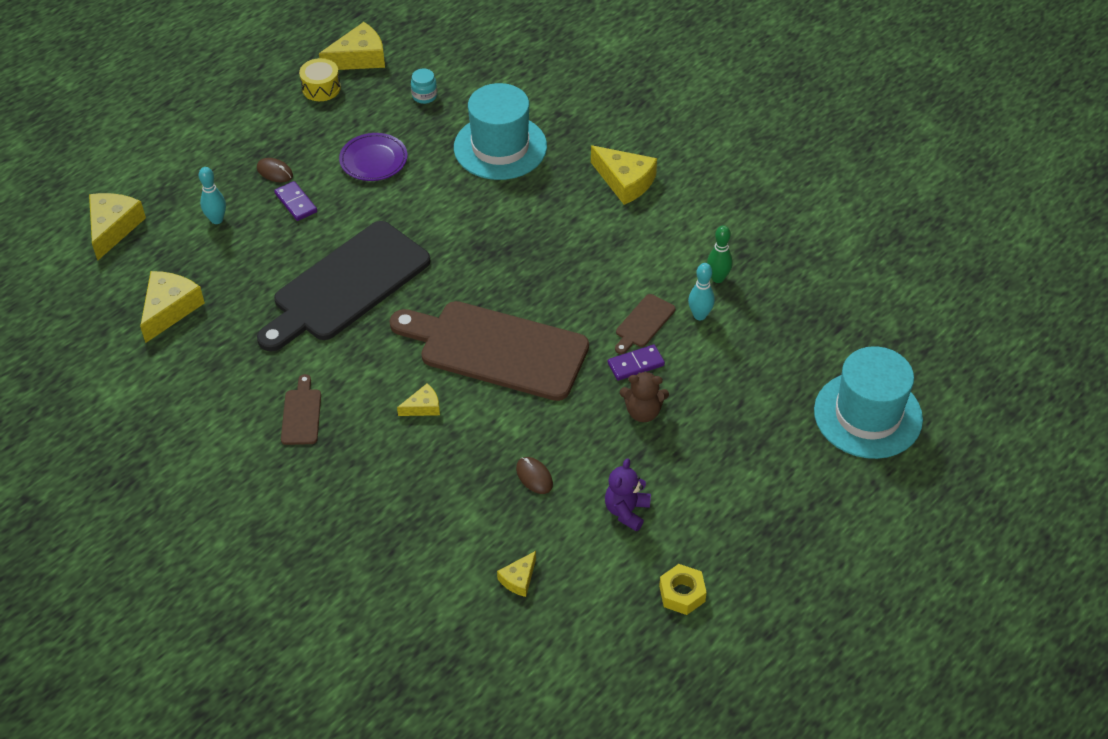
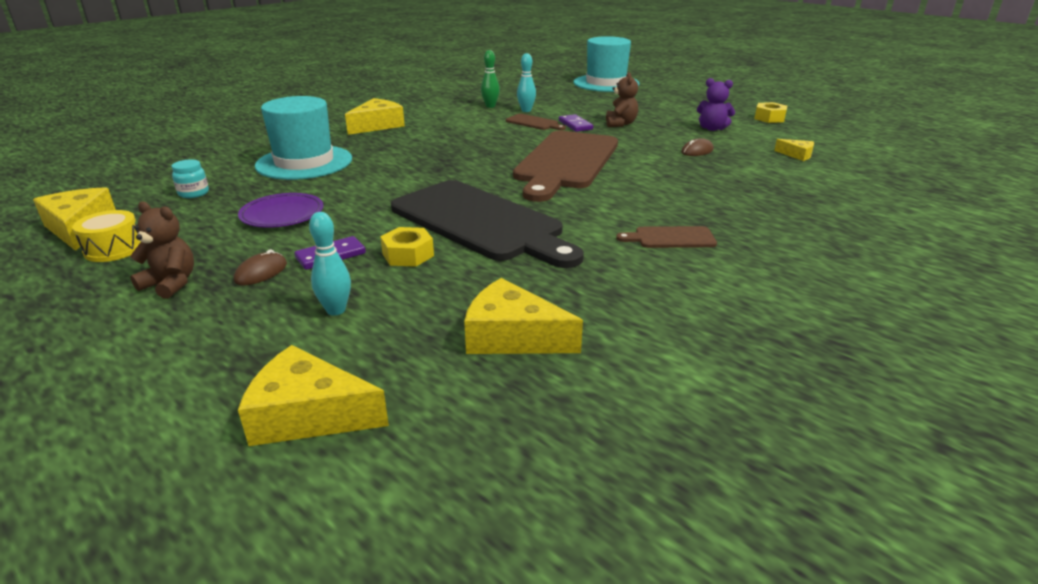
camera: 90 degrees left, 20 degrees down
yellow cheese [397,383,440,416] -> none
none -> brown teddy bear [130,201,194,299]
none -> yellow nut [380,227,434,267]

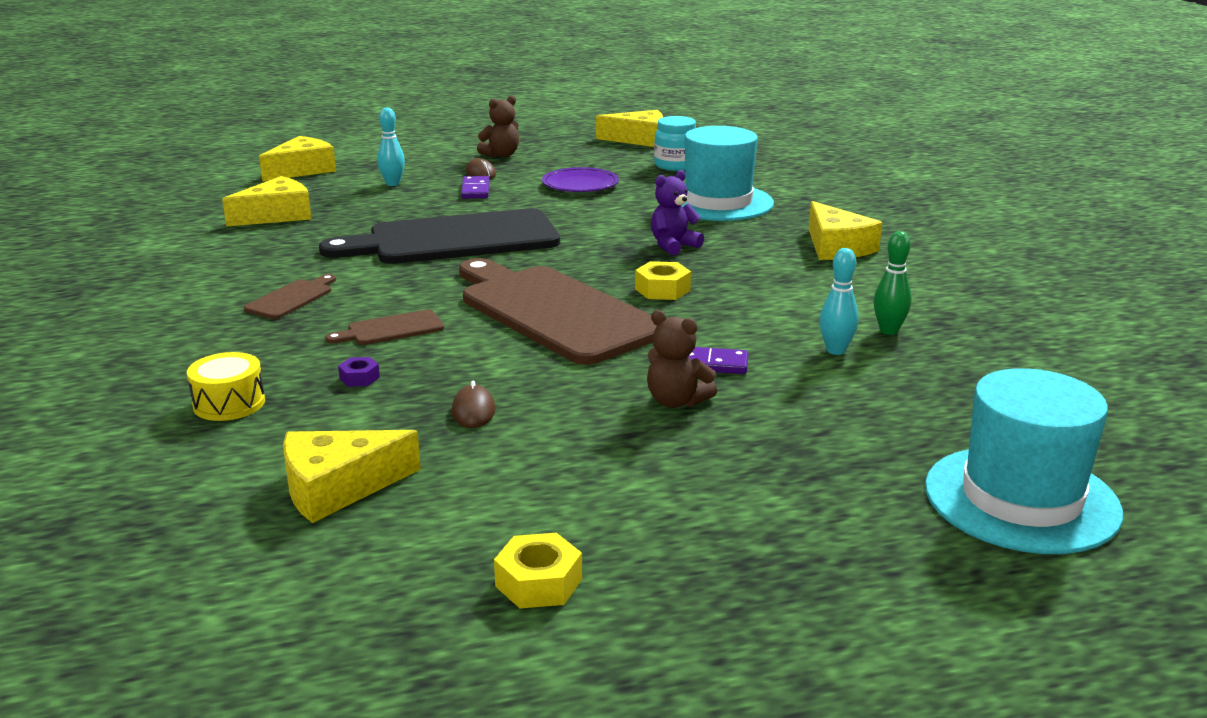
camera: 120 degrees right, 5 degrees down
yellow drum [72,210,141,262] -> yellow drum moved to [187,352,265,421]
turquoise jar [171,159,209,198] -> turquoise jar [654,116,696,171], size x1.53
yellow nut [380,227,434,267] -> yellow nut moved to [635,261,691,300]
brown cutting board [506,114,566,130] -> brown cutting board moved to [325,309,444,345]
purple teddy bear [697,78,735,131] -> purple teddy bear moved to [651,170,704,255]
yellow cheese [774,139,814,161] -> yellow cheese [283,430,421,523], size x1.84
none -> purple nut [338,357,380,387]

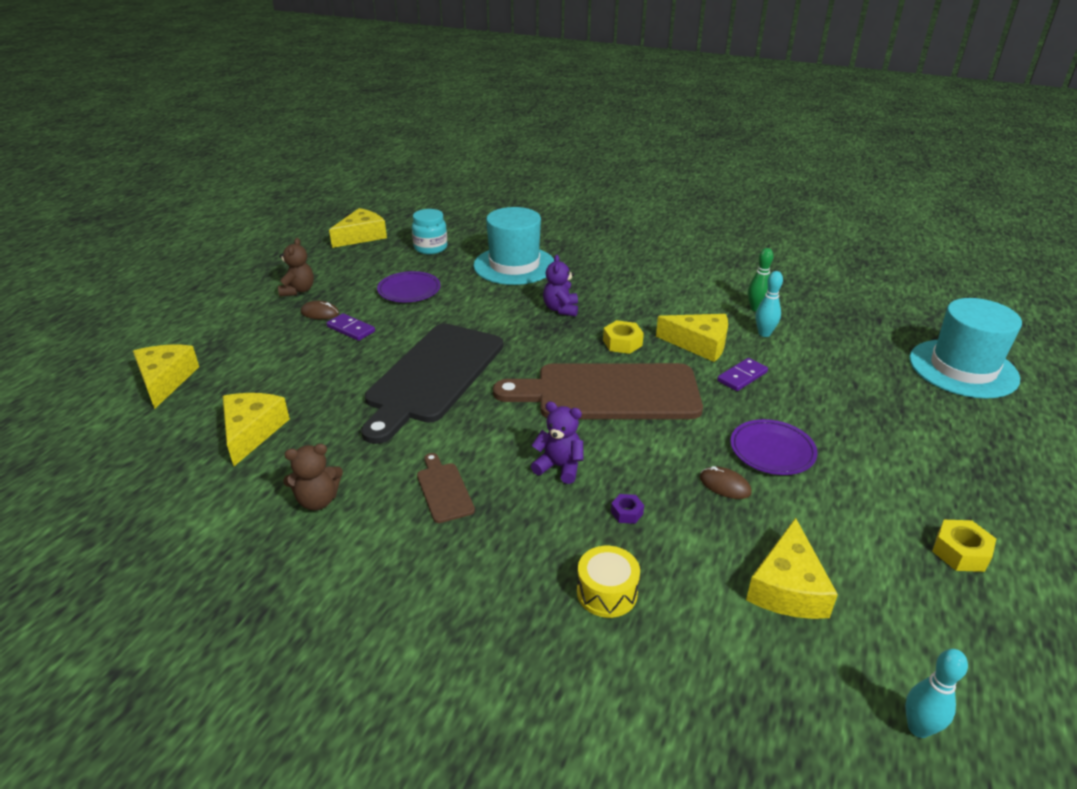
camera: 50 degrees left, 10 degrees up
brown cutting board [325,309,444,345] -> purple teddy bear [531,402,584,484]
turquoise bowling pin [377,107,405,186] -> turquoise bowling pin moved to [905,649,968,738]
brown teddy bear [647,310,717,408] -> brown teddy bear moved to [283,444,343,510]
yellow cheese [809,201,882,260] -> yellow cheese moved to [656,314,728,362]
none -> purple plate [730,419,818,475]

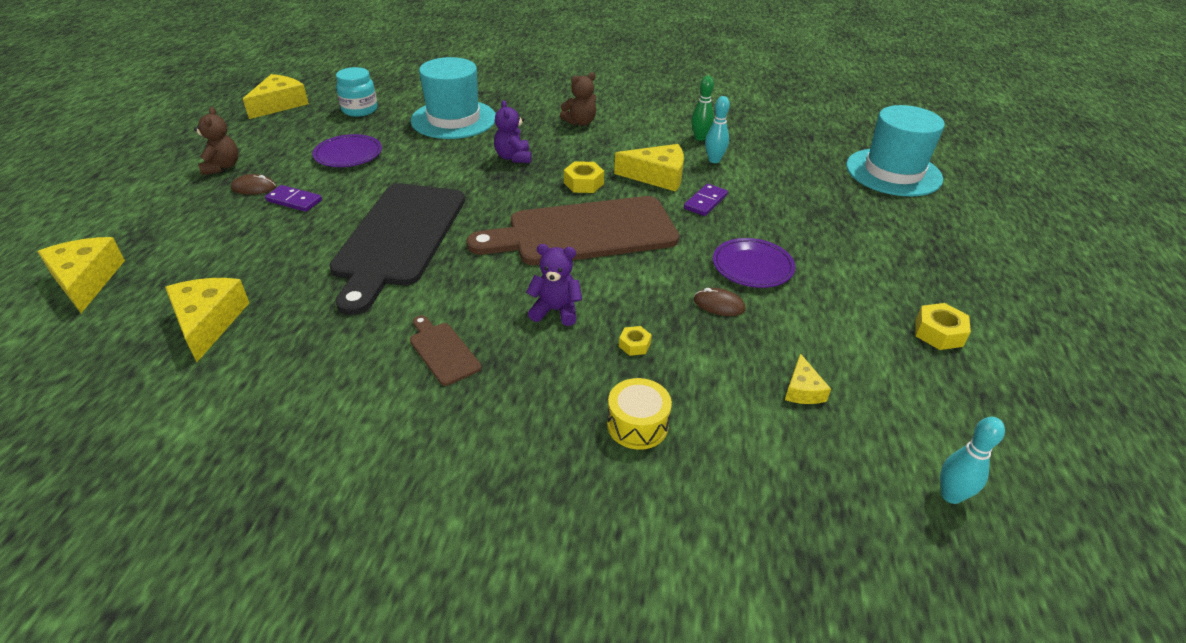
camera: 15 degrees left, 5 degrees up
brown teddy bear [283,444,343,510] -> brown teddy bear moved to [560,72,597,126]
purple nut [611,494,644,524] -> yellow nut [619,326,652,356]
yellow cheese [746,518,838,619] -> yellow cheese [785,353,831,404], size x0.54

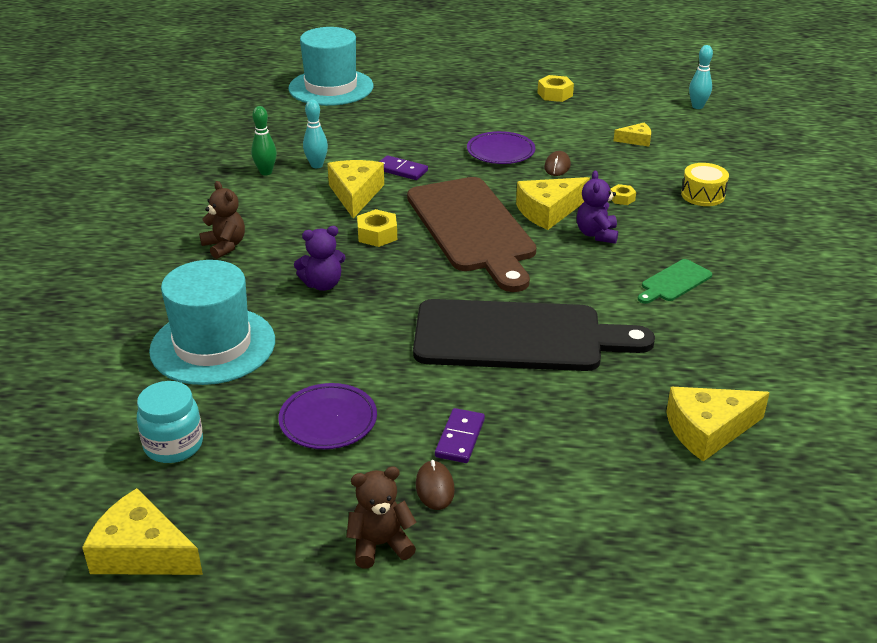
camera: 95 degrees left, 5 degrees down
yellow cheese [37,237,125,313] -> yellow cheese moved to [516,177,590,230]
brown cutting board [410,316,482,386] -> green cutting board [638,259,712,304]

